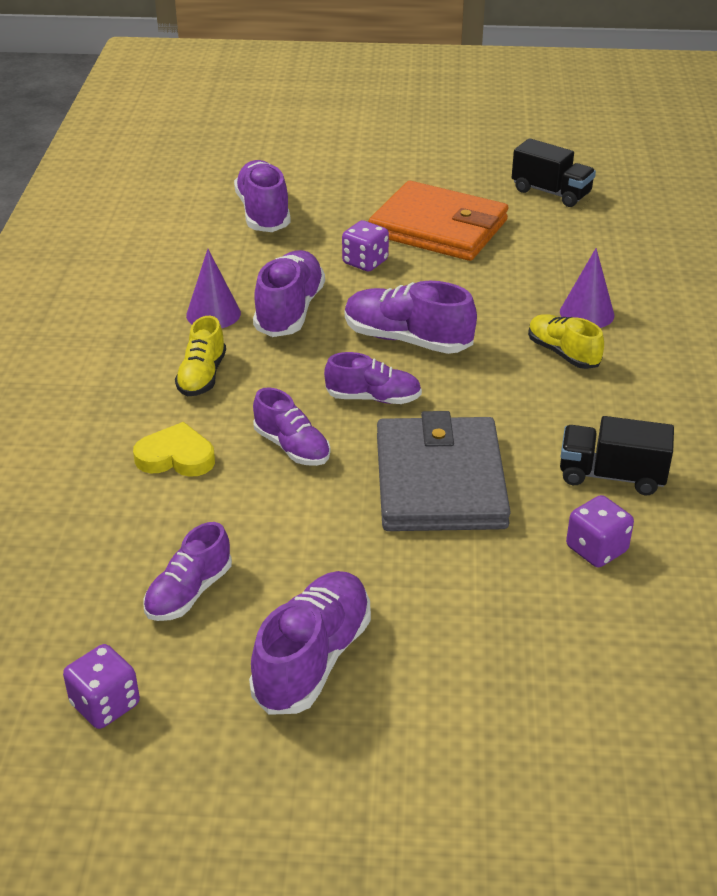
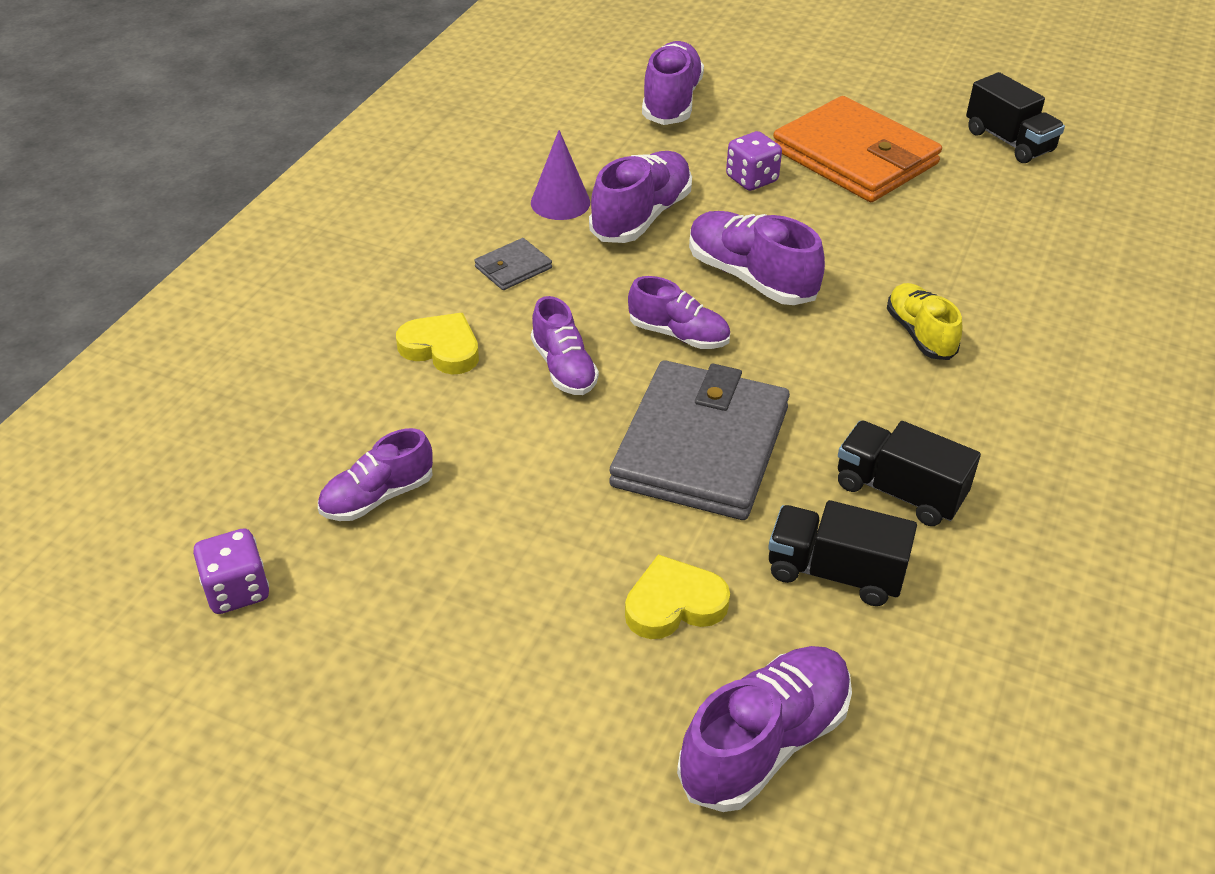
camera: 20 degrees right, 5 degrees up
yellow shoe [175,316,226,396] -> grey wallet [474,238,552,290]
purple shoe [249,571,371,715] -> purple shoe moved to [677,646,852,812]
purple cone [560,248,614,328] -> none
purple dice [566,495,634,567] -> black truck [768,500,917,606]
none -> yellow heart [625,554,730,639]

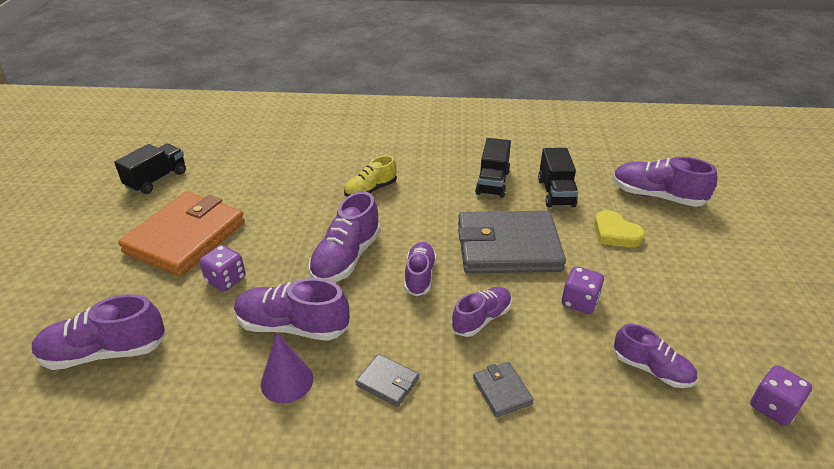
camera: 110 degrees left, 5 degrees down
yellow heart [396,313,479,375] -> grey wallet [473,362,534,417]
none -> purple dice [562,266,604,314]

